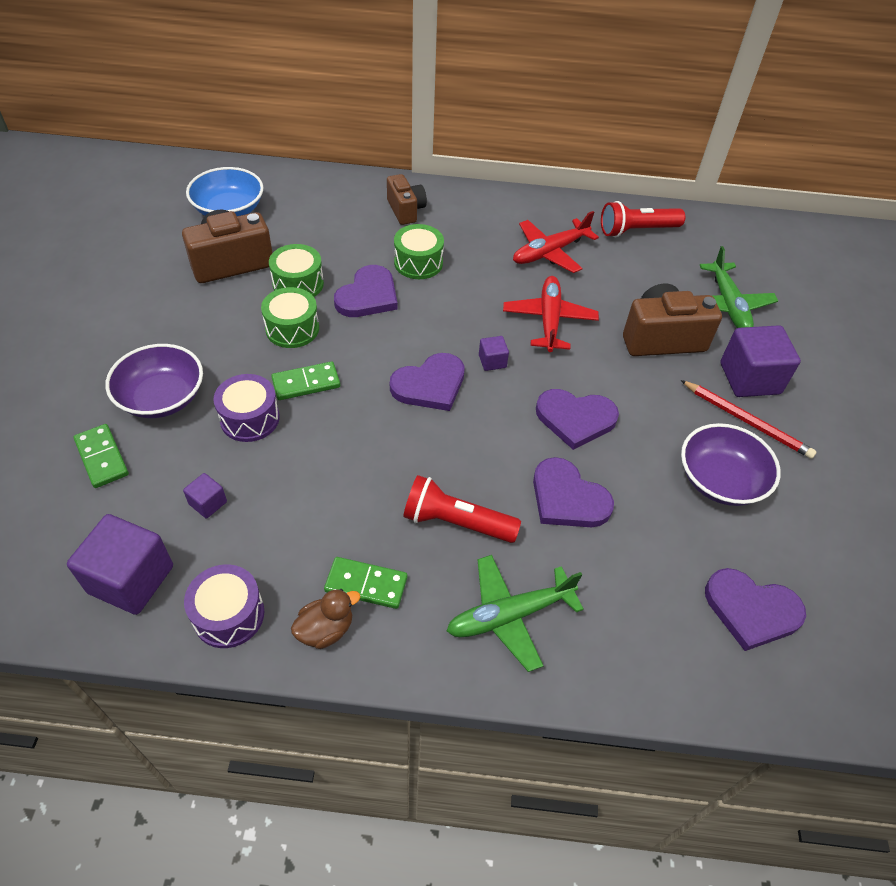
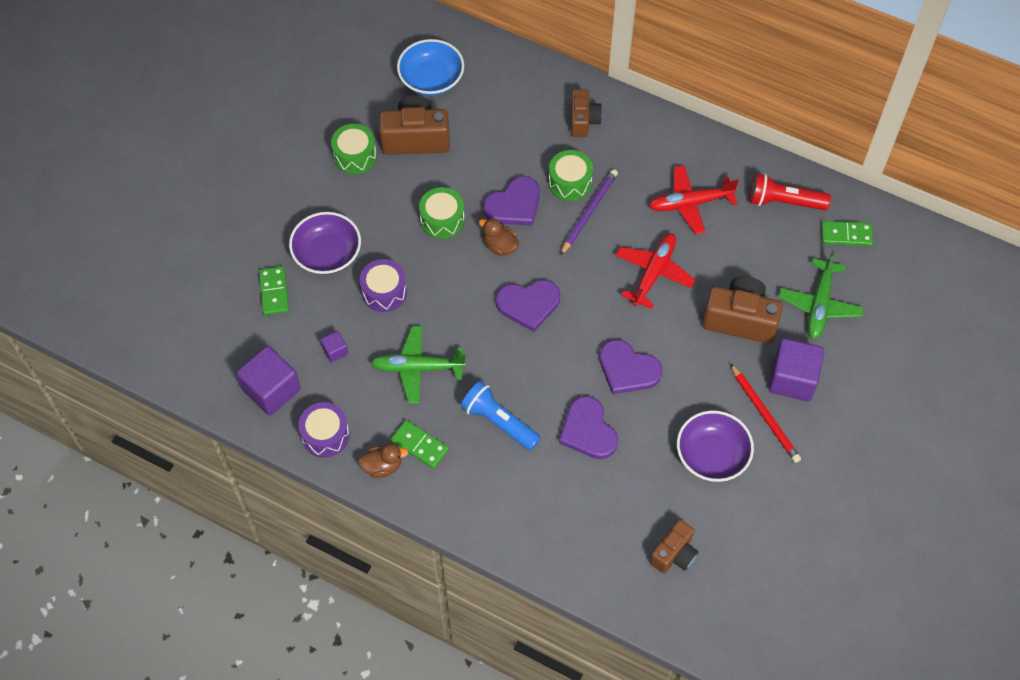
camera: 25 degrees right, 10 degrees up
green drum [269,244,324,297] -> green drum moved to [331,124,377,174]
green domino [271,362,340,400] -> green domino moved to [821,221,873,246]
red flashlight [403,475,521,543] -> blue flashlight [461,381,541,451]
green plane [447,555,584,672] -> green plane moved to [371,326,466,403]
purple cube [479,336,509,371] -> none
purple heart [705,568,806,651] -> brown camera [650,519,698,573]
none -> brown duck [479,218,519,256]
none -> purple pencil [560,169,618,256]

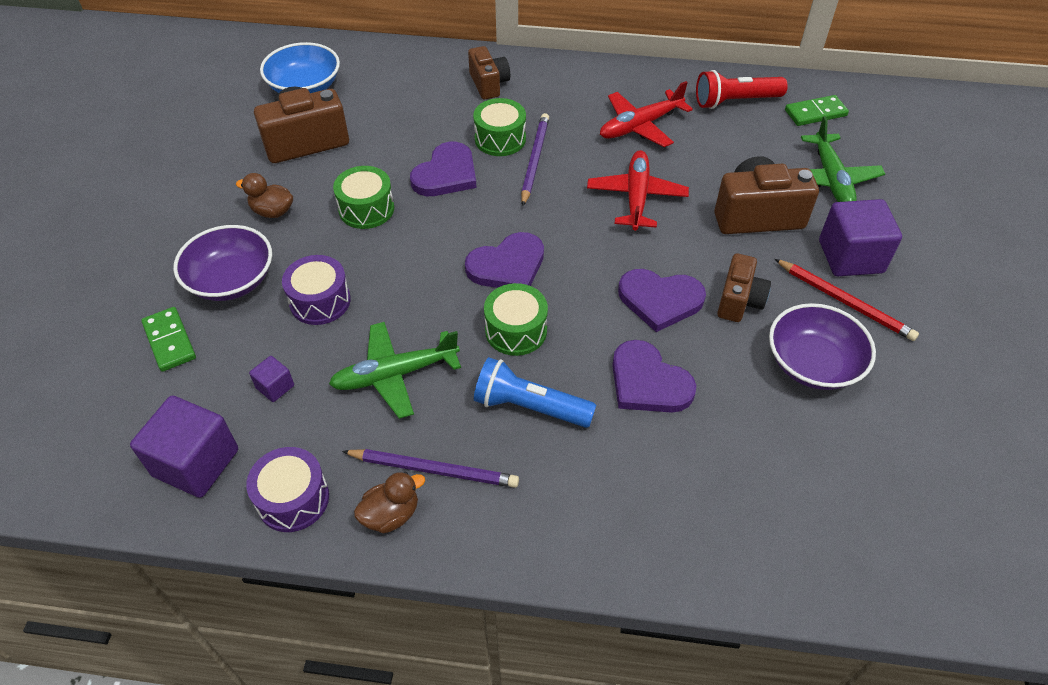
camera: 20 degrees left, 10 degrees down
green drum [331,124,377,174] -> green drum moved to [484,283,548,356]
green domino [391,420,449,469] -> purple pencil [342,449,519,488]
brown duck [479,218,519,256] -> brown duck moved to [236,173,293,218]
brown camera [650,519,698,573] -> brown camera moved to [717,253,771,322]

